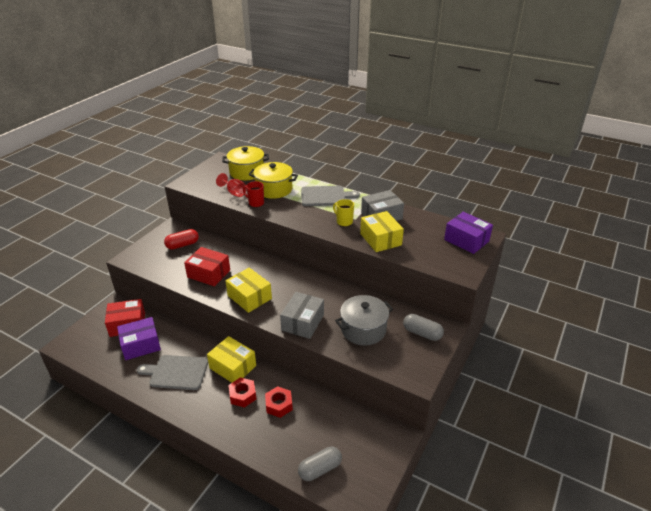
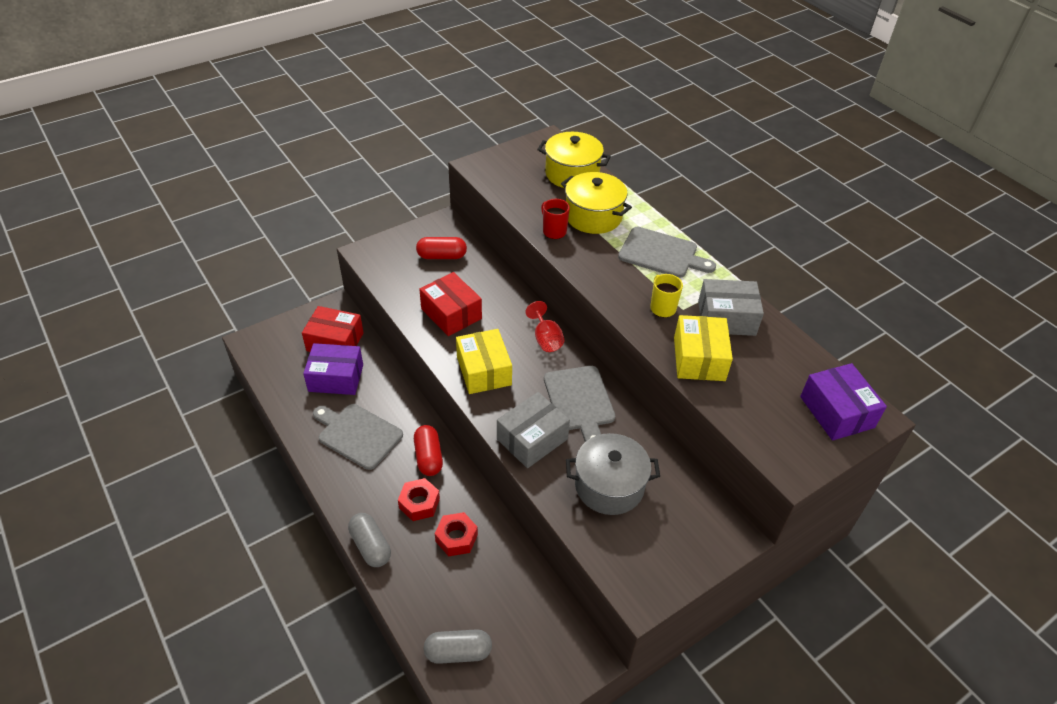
camera: 25 degrees right, 10 degrees up
yellow box [207,336,256,383] -> red capsule [414,425,443,476]
red goblet [216,173,247,197] -> red goblet moved to [526,301,564,352]
grey capsule [403,314,444,341] -> grey capsule moved to [348,513,391,567]
none -> grey cutting board [544,366,615,442]

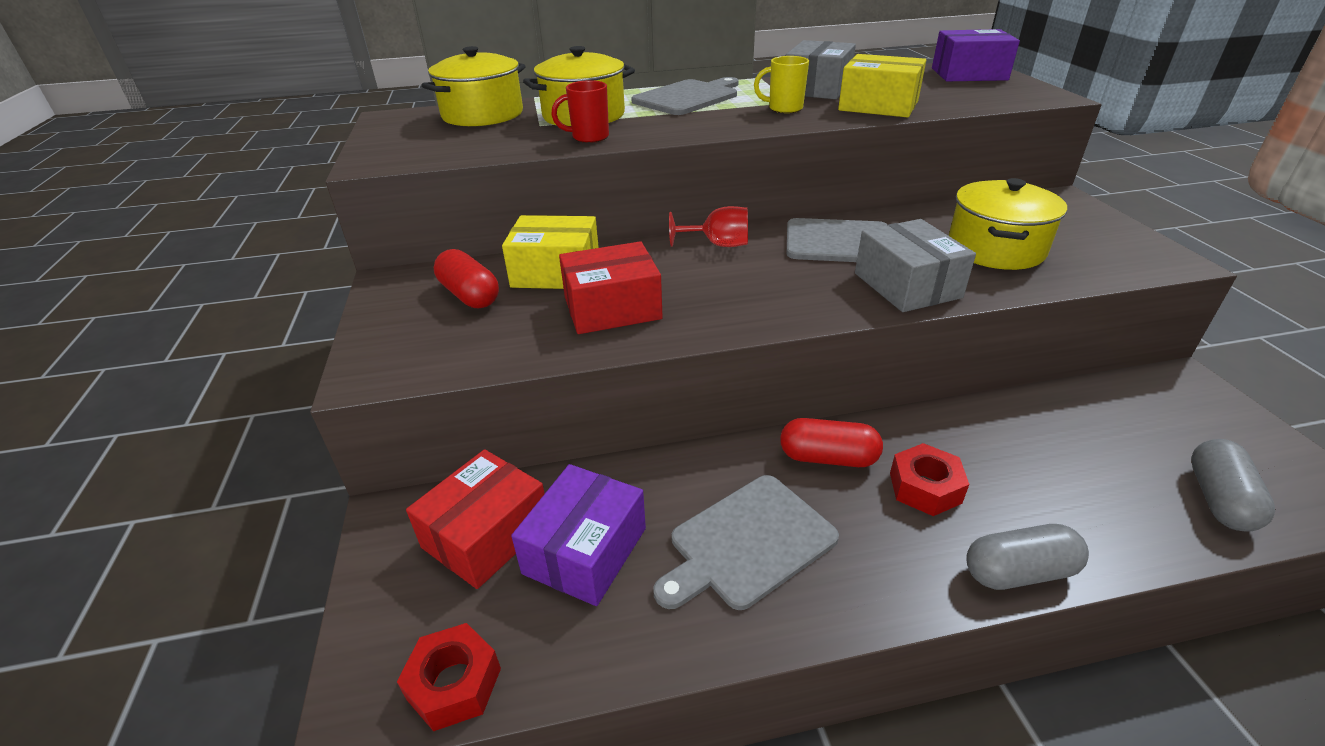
camera: 65 degrees left, 10 degrees down
red capsule [416,237,467,259] -> red capsule turned 60 degrees counterclockwise [434,249,499,308]
red nut [435,512,478,556] -> red nut moved to [397,623,501,731]
yellow box [456,329,512,394] -> yellow box moved to [502,215,599,289]
grey pot [566,433,660,515] -> yellow pot [948,178,1067,270]

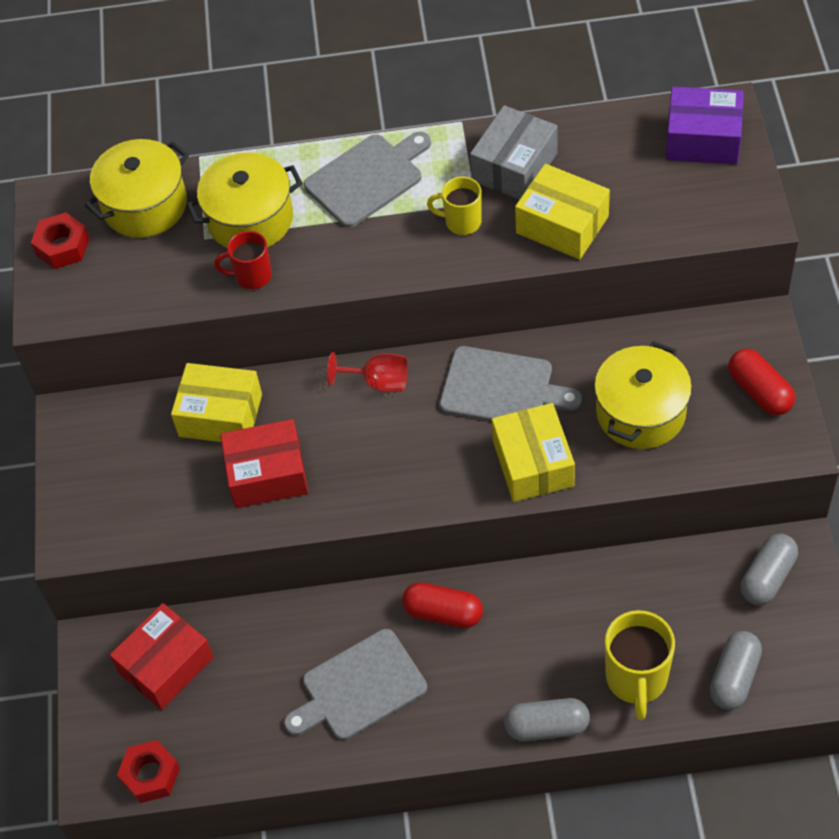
camera: 10 degrees right, 20 degrees up
red capsule [434,249,499,308] -> red capsule moved to [728,349,795,415]
purple box [511,464,646,606] -> none
grey box [855,219,976,312] -> yellow box [492,403,575,502]
red nut [890,443,969,516] -> red nut moved to [31,212,90,269]
none -> yellow mug [605,610,675,720]
none -> grey capsule [741,533,798,605]

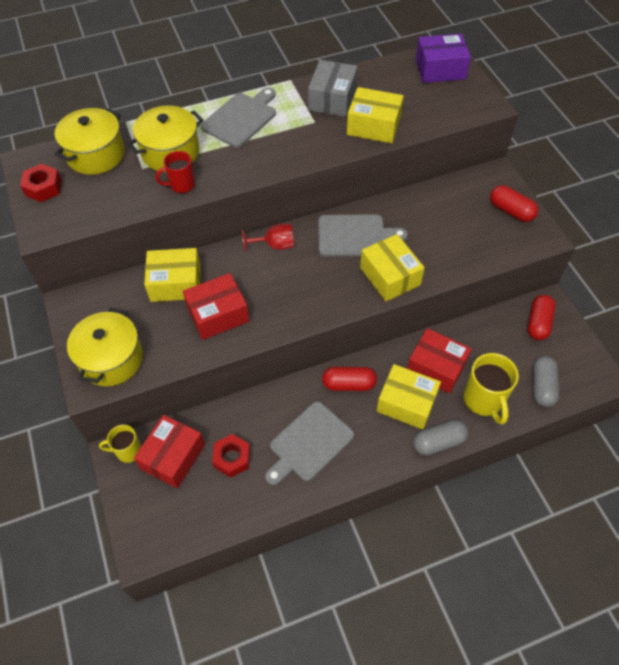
camera: 20 degrees left, 0 degrees up
red nut [117,740,180,803] -> red nut moved to [212,434,250,478]
yellow mug [427,177,482,235] -> yellow mug moved to [99,425,141,463]
yellow pot [594,341,692,449] -> yellow pot moved to [67,308,143,386]
grey capsule [741,533,798,605] -> red capsule [528,295,556,340]
none -> yellow box [377,364,441,430]
none -> red box [407,328,472,394]

